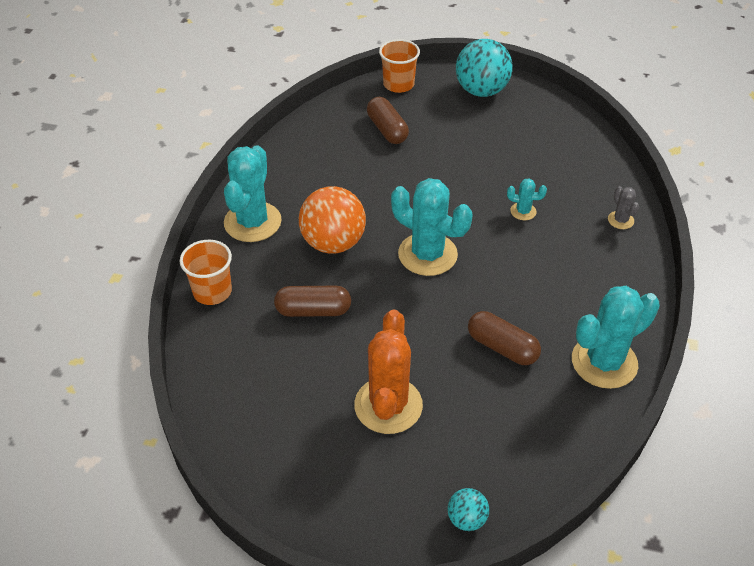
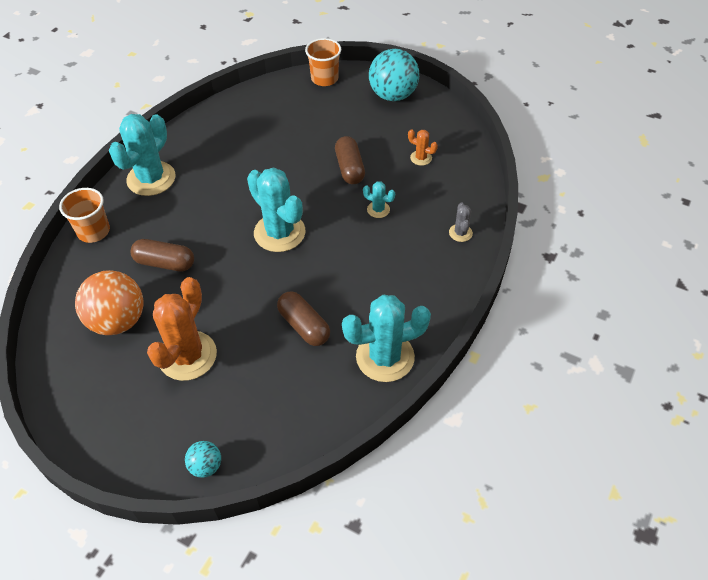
camera: 15 degrees right, 5 degrees up
orange ball [299,186,366,254] -> orange ball moved to [75,270,144,335]
brown capsule [367,97,409,144] -> brown capsule moved to [335,136,365,184]
none -> orange cactus [408,129,438,166]

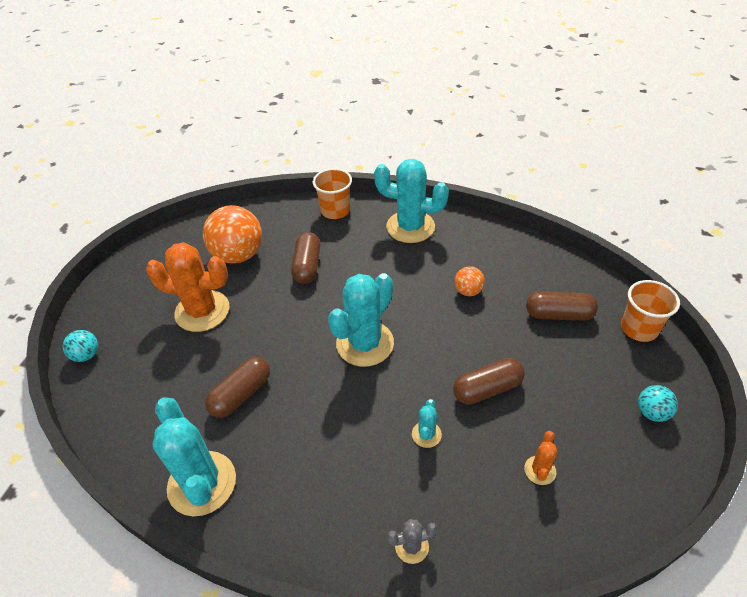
camera: 80 degrees right, 5 degrees down
turquoise ball [369,49,419,101] -> turquoise ball [638,385,678,422], size x0.49
none -> orange ball [454,266,485,296]
none -> brown capsule [526,292,598,321]

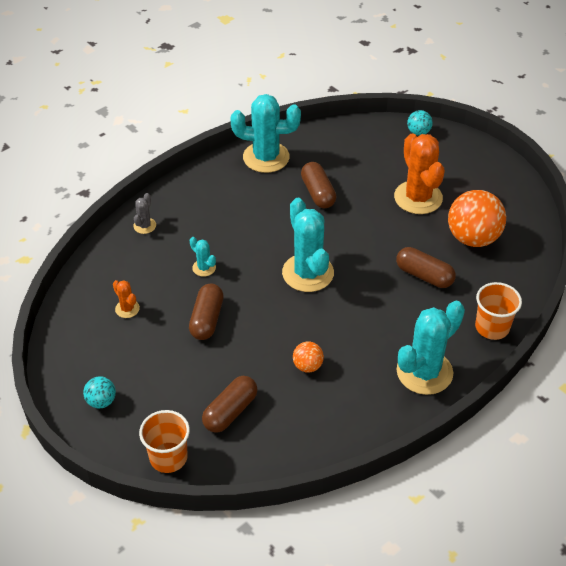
camera: 120 degrees right, 0 degrees up
orange cactus [146,242,229,332] -> orange cactus turned 60 degrees counterclockwise [394,133,445,214]

